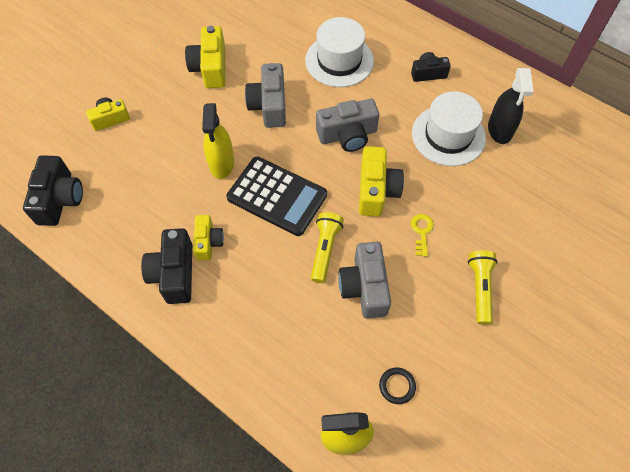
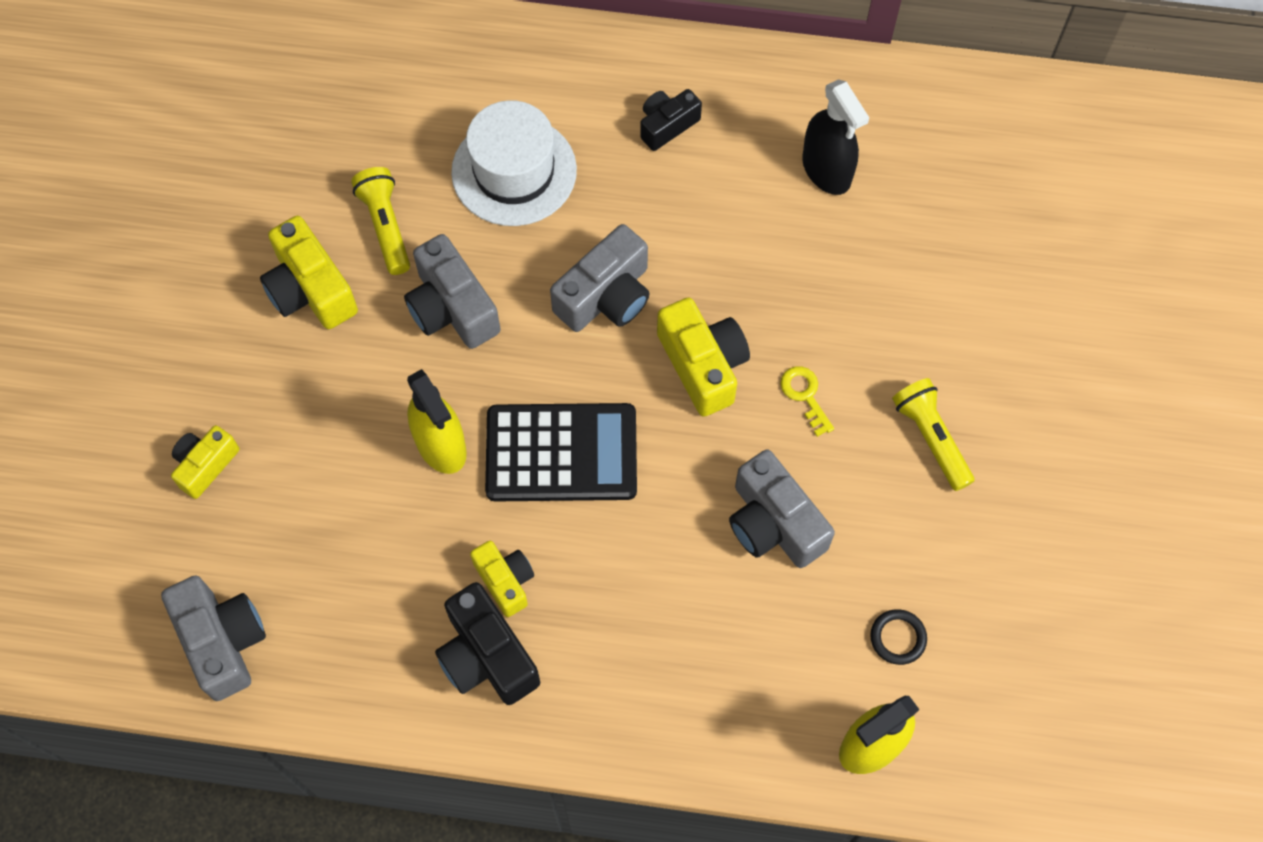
camera: 30 degrees left, 5 degrees up
black camera [23,155,83,226] -> grey camera [161,576,266,701]
yellow flashlight [311,212,344,283] -> yellow flashlight moved to [351,167,410,275]
white hat [412,91,486,166] -> none

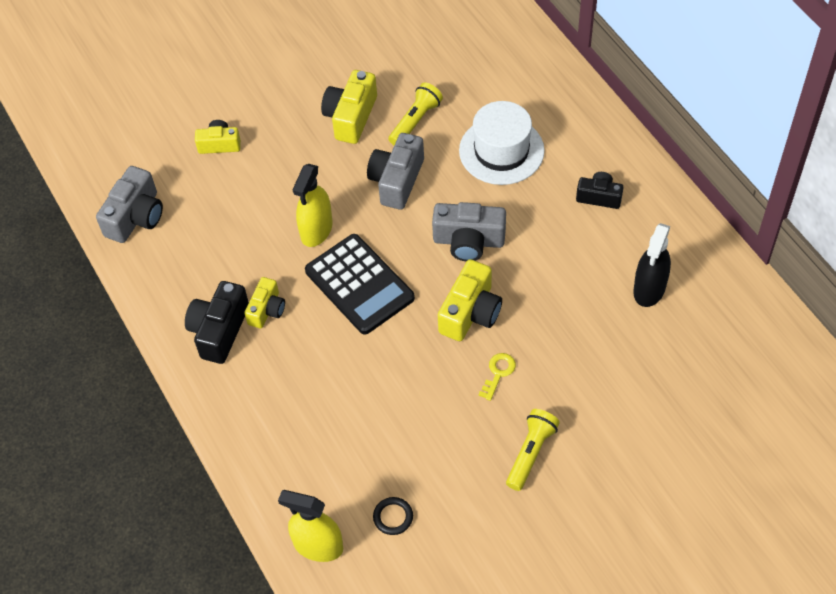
camera: 55 degrees right, 10 degrees down
grey camera [729,449,835,568] -> none

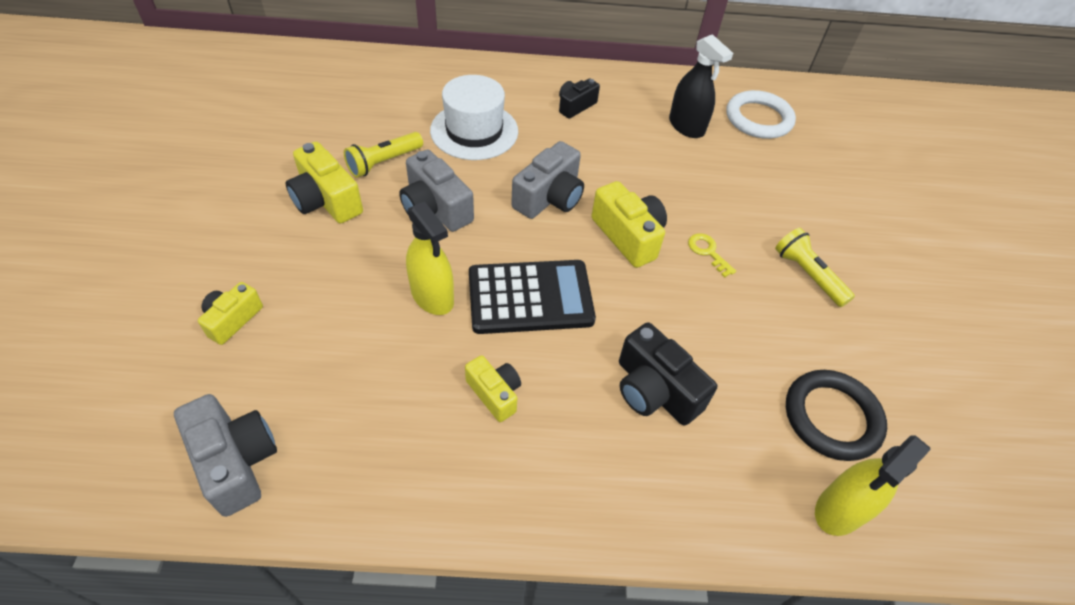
camera: 65 degrees left, 5 degrees down
black camera [185,281,249,364] -> black camera moved to [619,322,717,426]
black ring [373,497,413,535] -> black ring [786,370,887,461], size x2.04
yellow flashlight [388,82,443,145] -> yellow flashlight turned 105 degrees counterclockwise [344,132,423,178]
none -> white ring [727,90,796,139]

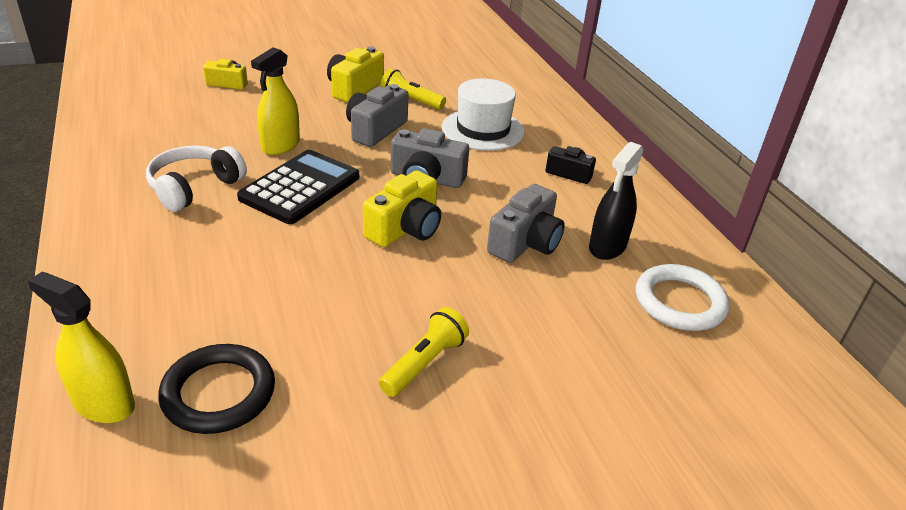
camera: 70 degrees right, 15 degrees down
grey camera [174,394,277,517] -> grey camera moved to [487,184,565,263]
yellow camera [465,355,521,422] -> white headphones [146,145,247,212]
black calculator [469,260,596,334] -> black calculator turned 120 degrees counterclockwise [237,150,359,224]
black camera [619,322,717,426] -> none
yellow key [688,233,736,278] -> none

